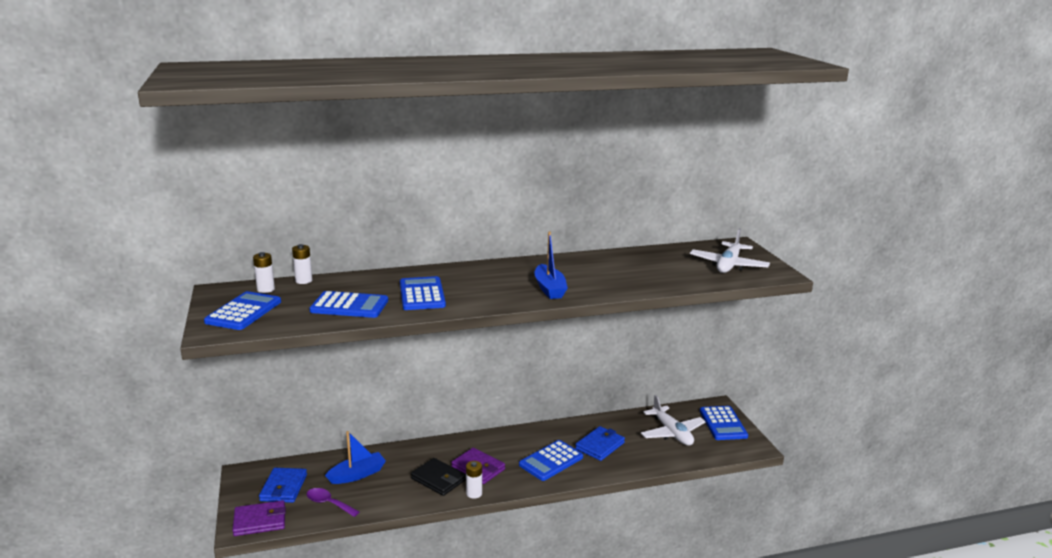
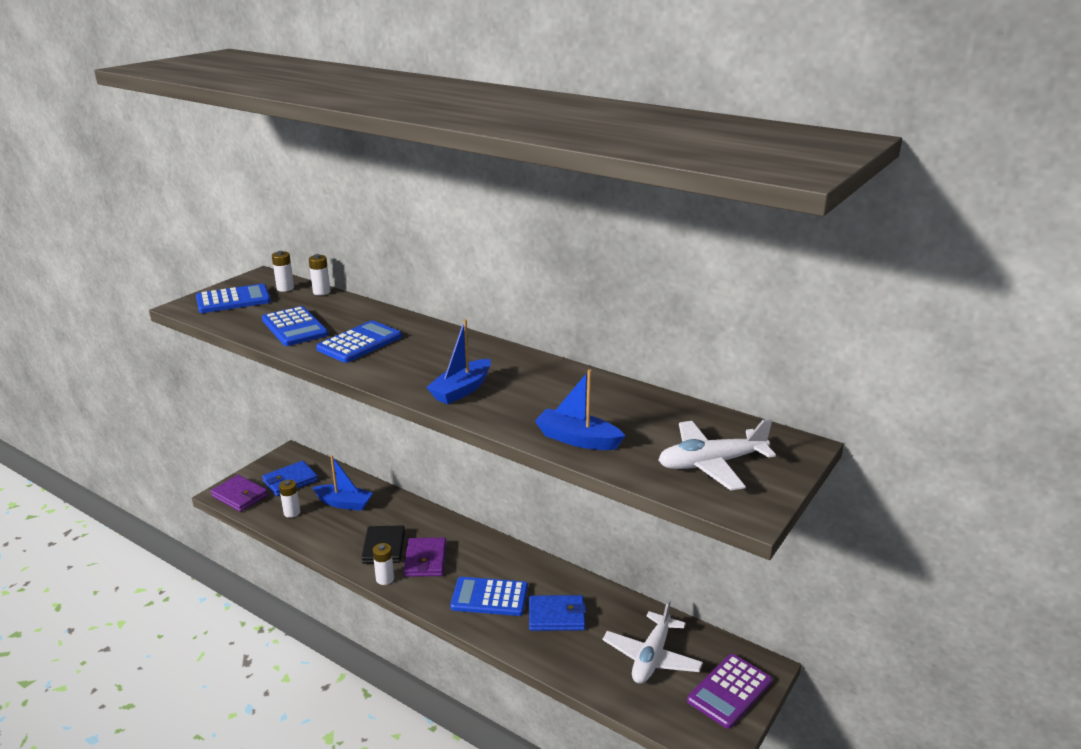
camera: 50 degrees right, 5 degrees up
purple spoon [306,488,359,517] -> white battery [279,480,300,518]
blue calculator [700,406,748,440] -> purple calculator [687,654,772,729]
none -> blue boat [535,369,625,450]

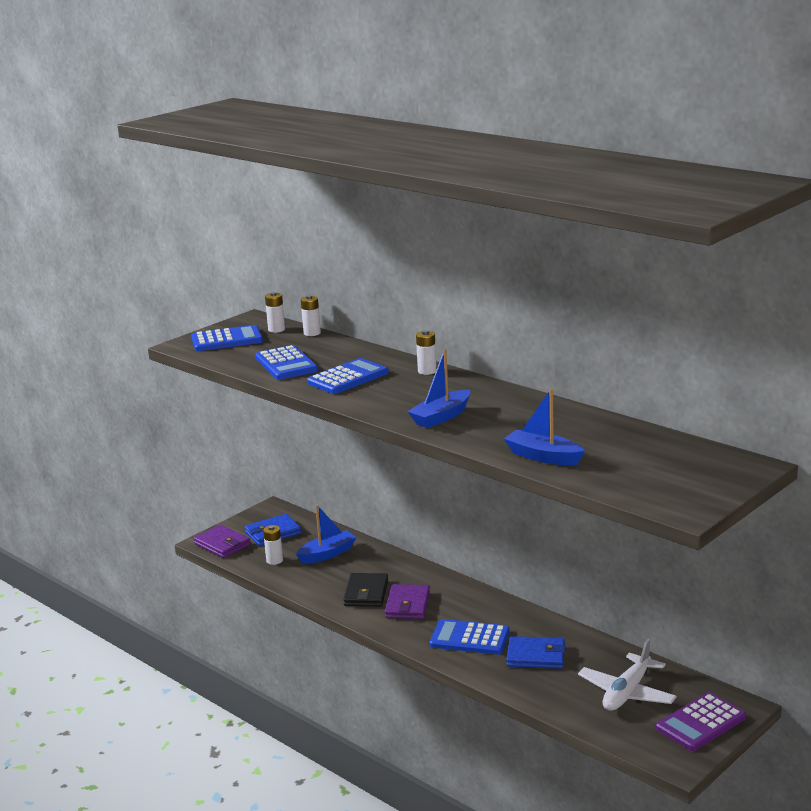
camera: 10 degrees right, 5 degrees down
blue boat [312,455,373,511] -> blue boat turned 60 degrees counterclockwise [296,505,357,564]
white battery [373,543,394,585] -> white battery moved to [416,330,437,375]
white plane [659,419,776,491] -> none

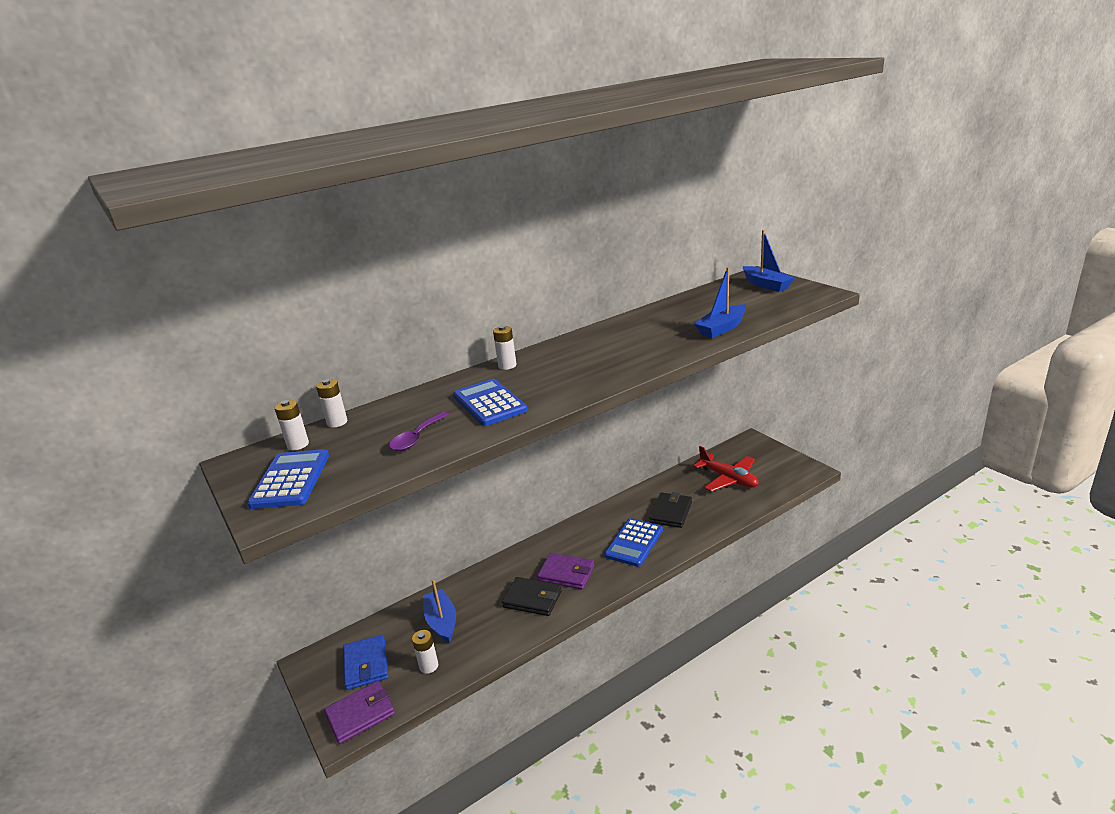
camera: 75 degrees left, 5 degrees up
blue calculator [255,345,318,380] -> purple spoon [389,412,449,451]
blue boat [407,349,470,428] -> blue boat moved to [743,230,795,292]
blue wallet [506,636,566,669] -> black wallet [649,492,692,528]
white plane [578,639,677,711] -> red plane [693,446,758,492]
purple calculator [656,692,746,751] -> none

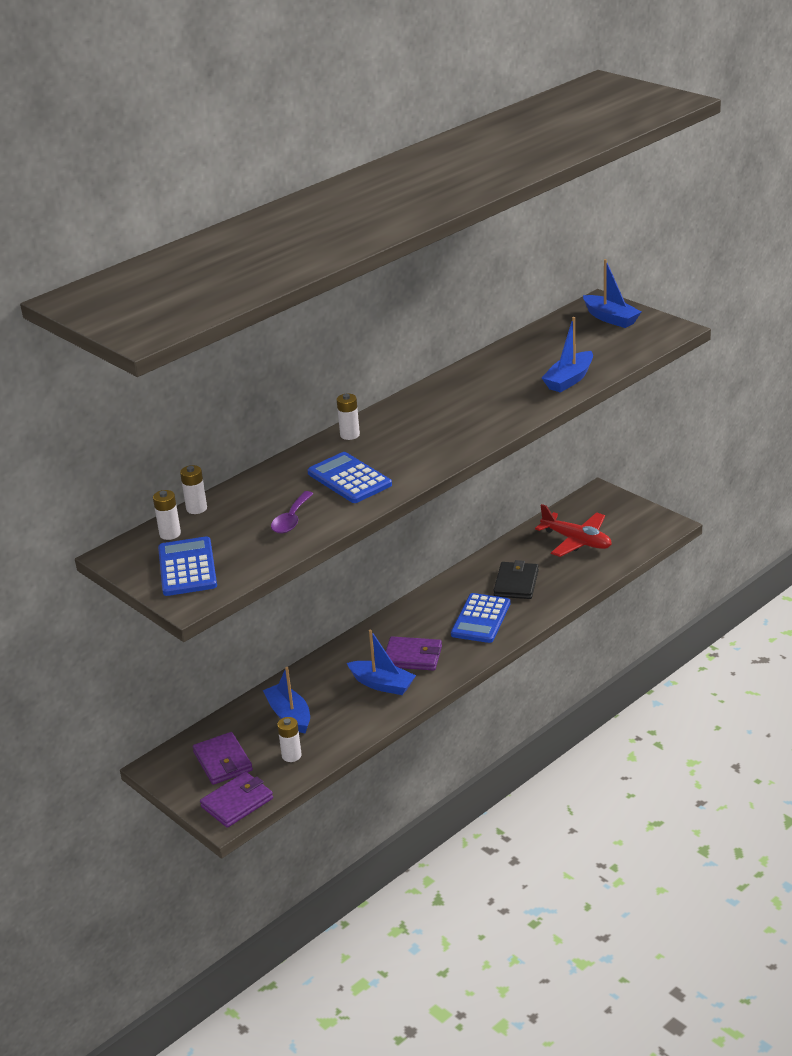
camera: 10 degrees left, 5 degrees up
blue wallet [343,635,388,690] -> purple wallet [193,732,253,785]
black wallet [502,577,562,616] -> blue boat [347,630,416,695]

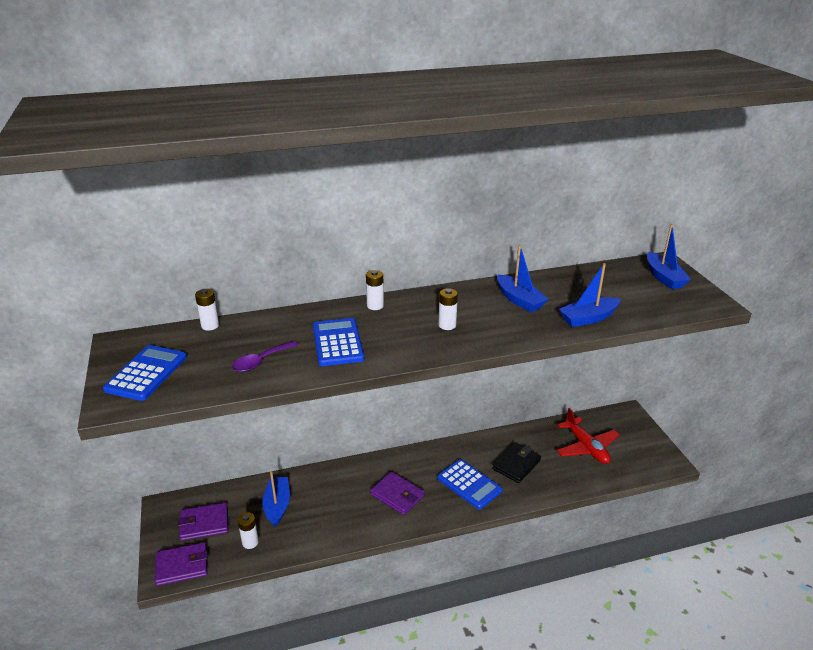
camera: 25 degrees right, 0 degrees up
white battery [153,490,181,540] -> white battery moved to [438,288,458,330]
purple wallet [193,732,253,785] -> purple wallet turned 75 degrees clockwise [178,502,228,541]
blue boat [347,630,416,695] -> blue boat moved to [497,245,548,312]
blue calculator [451,593,511,643] -> blue calculator turned 90 degrees counterclockwise [437,459,502,509]

